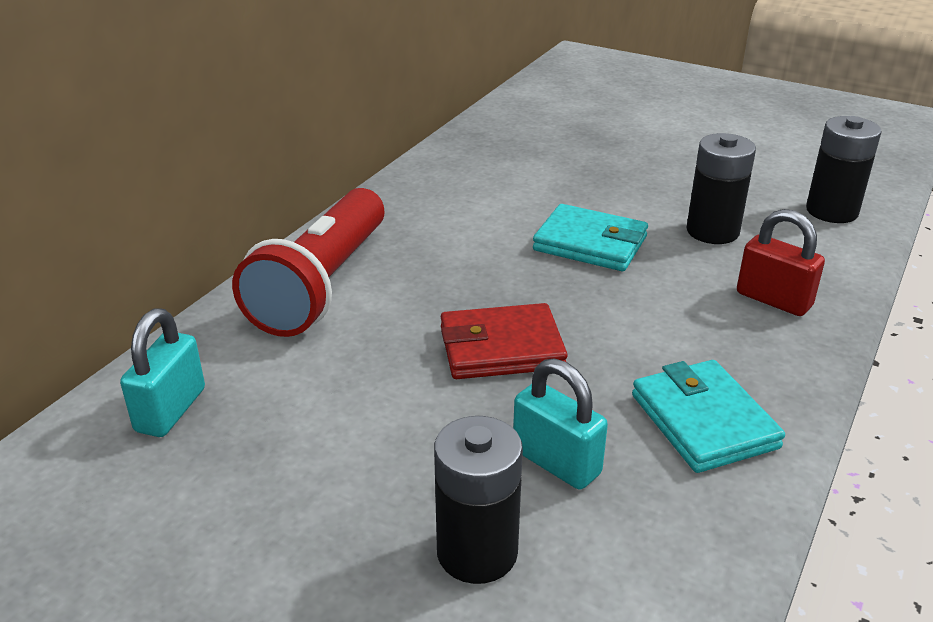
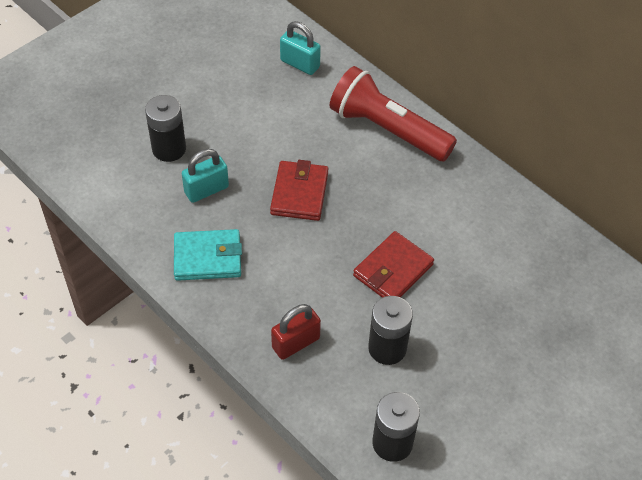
camera: 105 degrees right, 20 degrees up
turquoise wallet [533,204,648,271] -> red wallet [353,231,434,298]

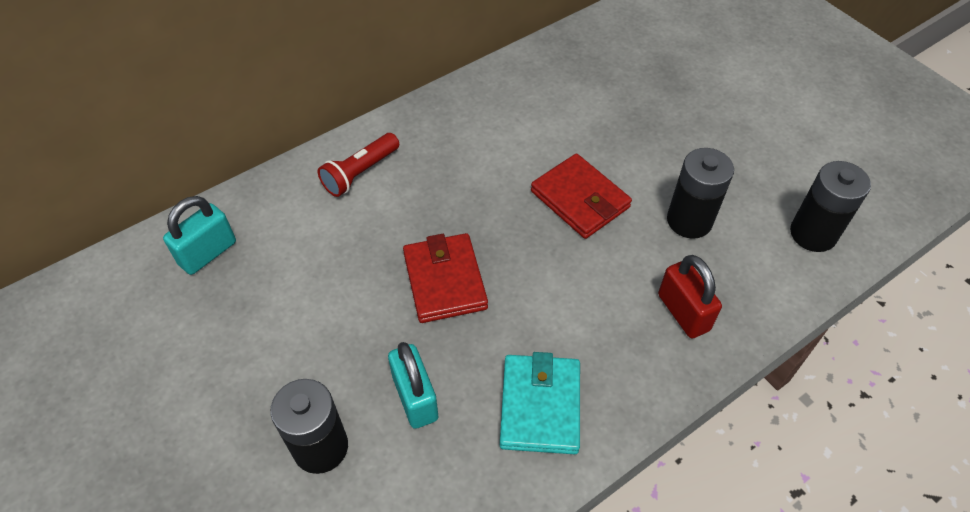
camera: 80 degrees left, 0 degrees up
red wallet [270,160,328,221] -> red wallet turned 60 degrees clockwise [403,233,488,323]
red flashlight [330,66,457,161] -> red flashlight [318,133,399,197], size x0.52

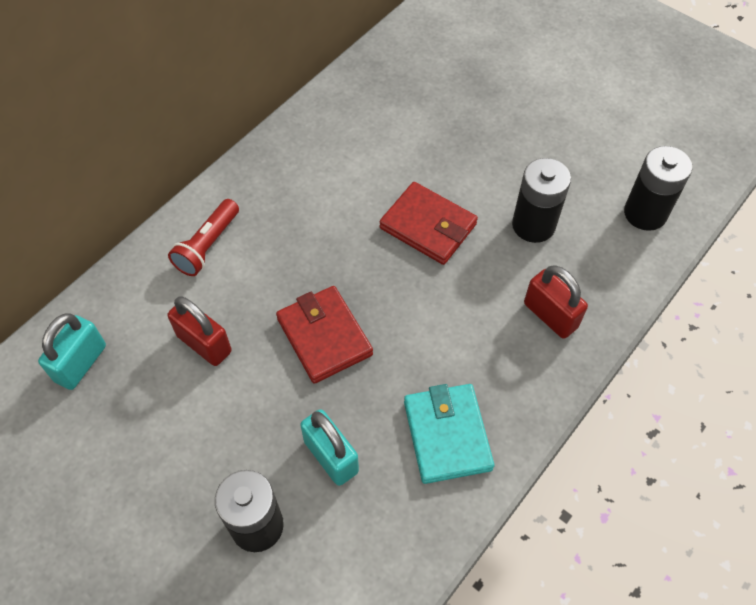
camera: 15 degrees left, 5 degrees up
none -> red padlock [167,296,232,366]

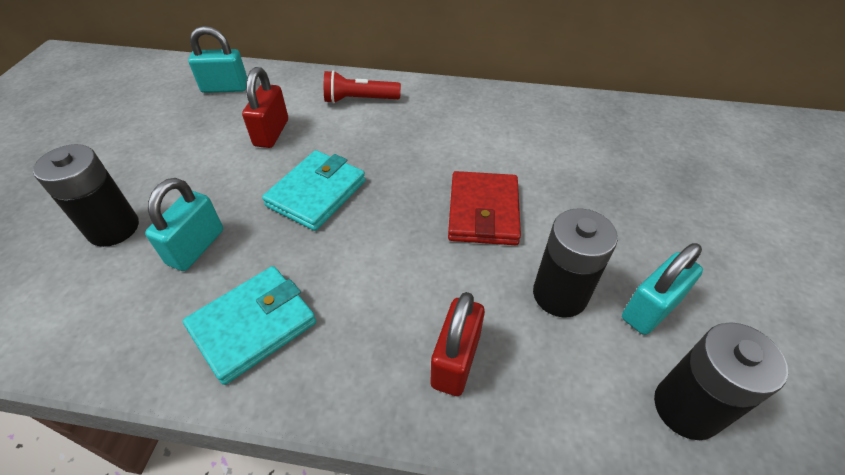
camera: 60 degrees right, 10 degrees down
red wallet [276,286,373,384] -> turquoise wallet [262,150,366,231]
none -> turquoise padlock [622,243,703,335]

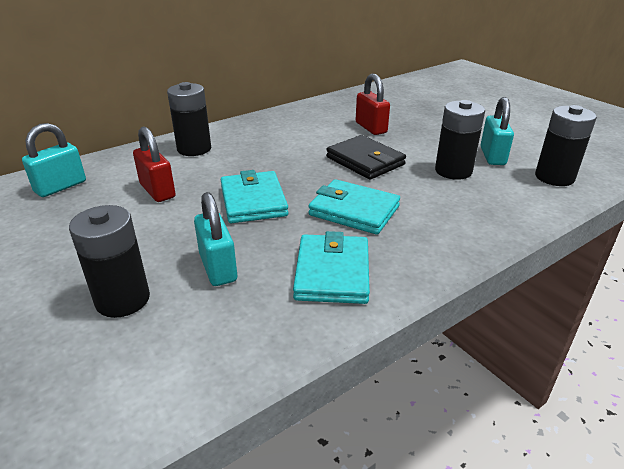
camera: 45 degrees left, 15 degrees down
red flashlight [324,70,401,104] -> black battery [167,82,211,156]
red padlock [430,292,485,396] -> red padlock moved to [356,73,390,135]
red wallet [448,171,521,245] -> black wallet [326,135,406,180]
none -> turquoise wallet [308,179,400,235]

